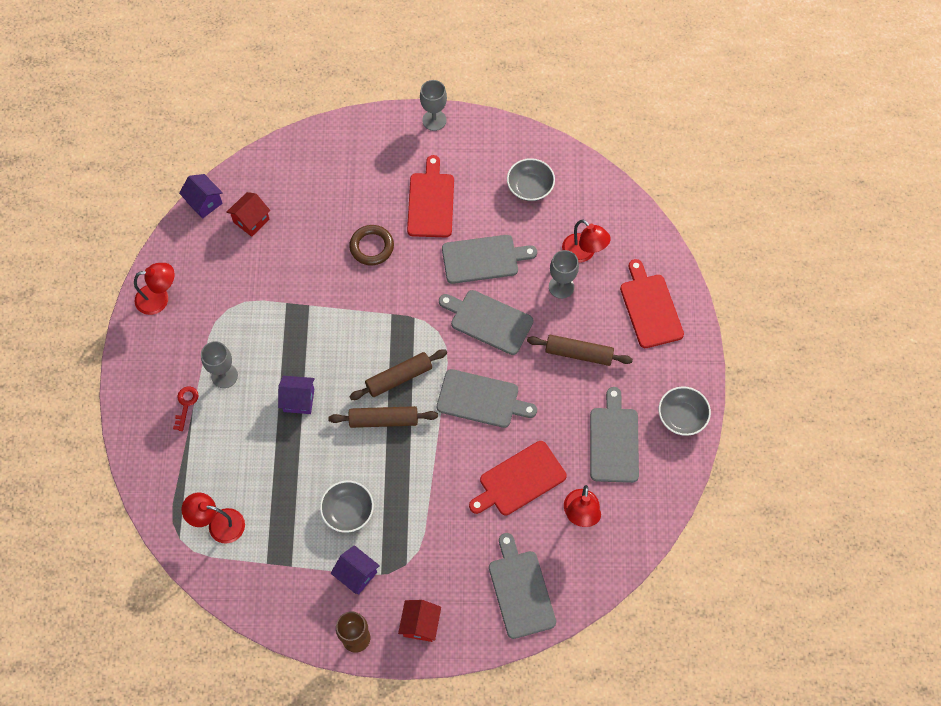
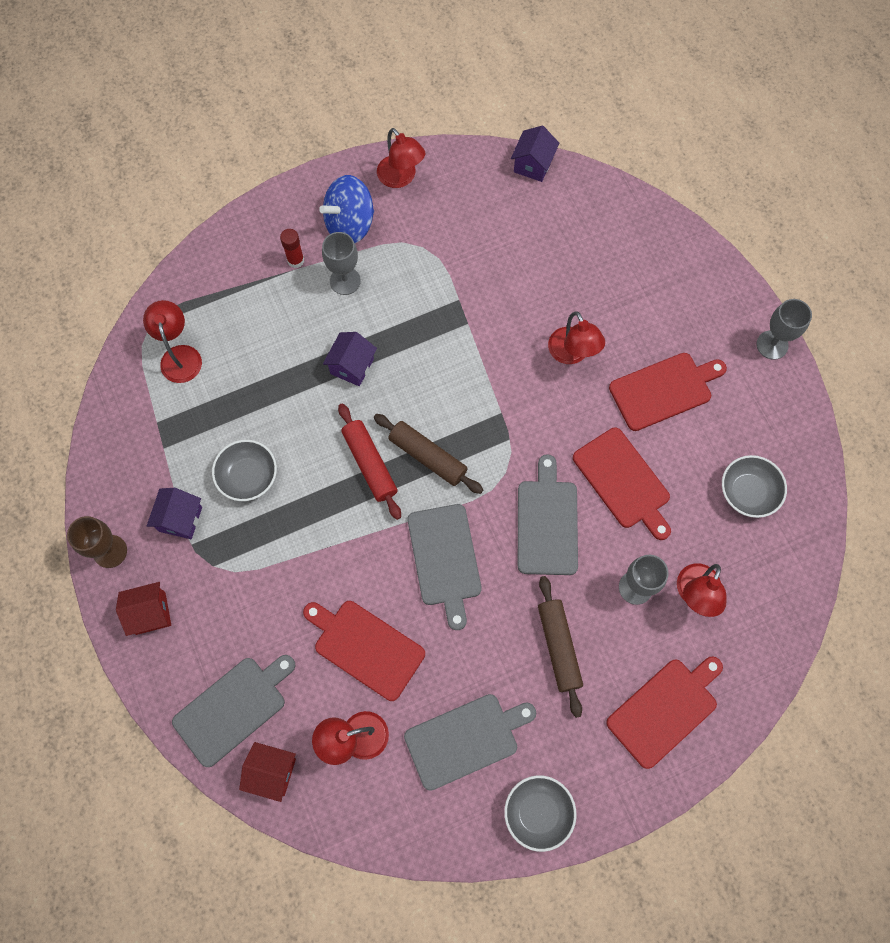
camera: 65 degrees right, 5 degrees up
red key [173,386,199,431] -> red glue stick [280,229,304,268]
red house [226,192,270,237] -> red house moved to [239,742,296,802]
purple house [278,376,315,414] -> purple house turned 45 degrees clockwise [323,332,377,386]
brown rolling pin [328,406,438,428] -> red rolling pin [338,403,401,520]
brown ring [349,225,394,265] -> red lamp [548,311,605,364]
grey cutting board [442,235,537,284] -> red cutting board [573,428,671,540]
none -> blue spinning top [319,175,374,244]

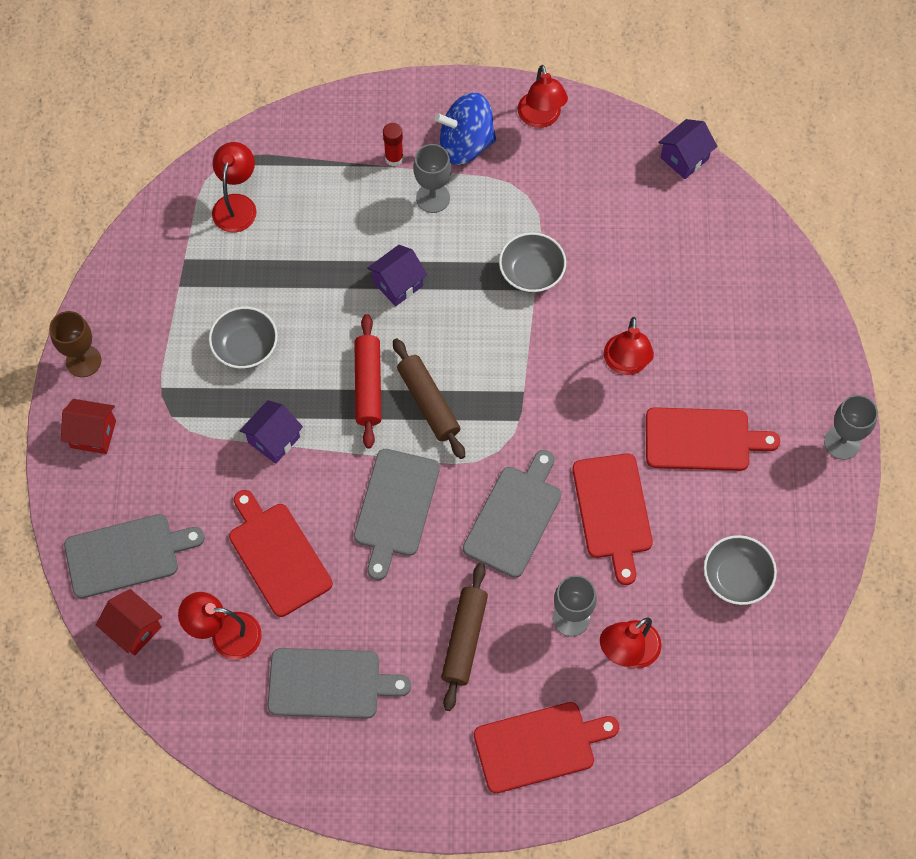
camera: 25 degrees right, 5 degrees down
purple house [147,488,202,539] -> purple house moved to [240,400,303,464]
grey bowl [504,775,577,852] -> grey bowl moved to [499,232,566,293]

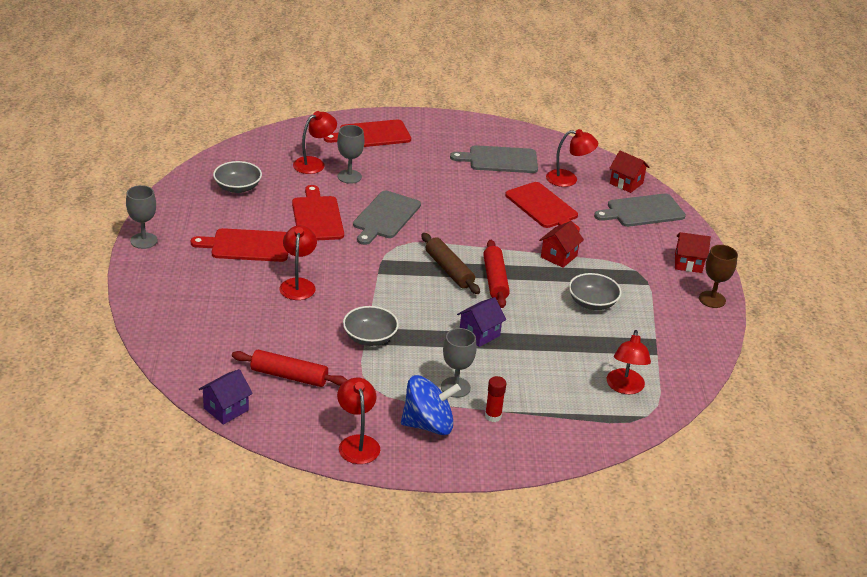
camera: 175 degrees right, 30 degrees down
purple house [240,400,303,464] -> red house [539,221,584,268]
grey cutting board [354,449,440,580] -> none
brown rolling pin [441,563,488,711] -> none
none -> red rolling pin [232,350,347,387]

